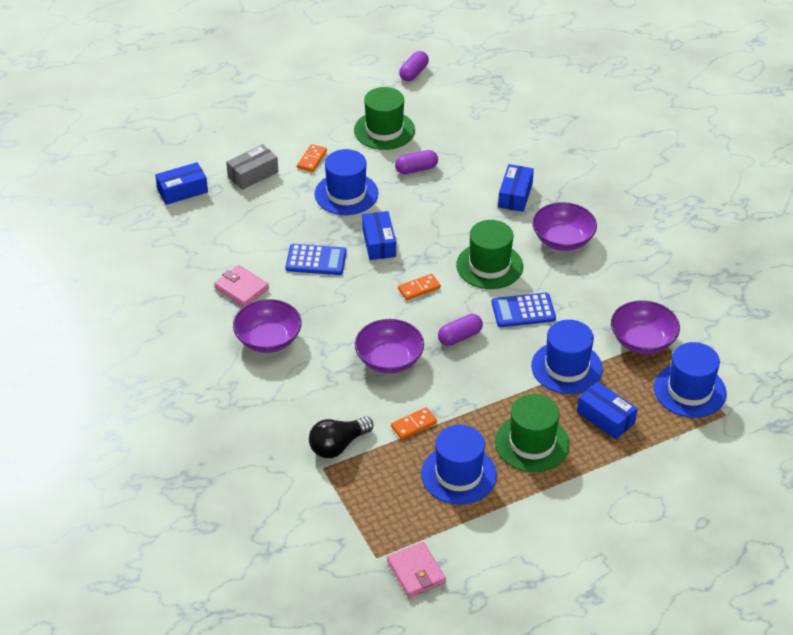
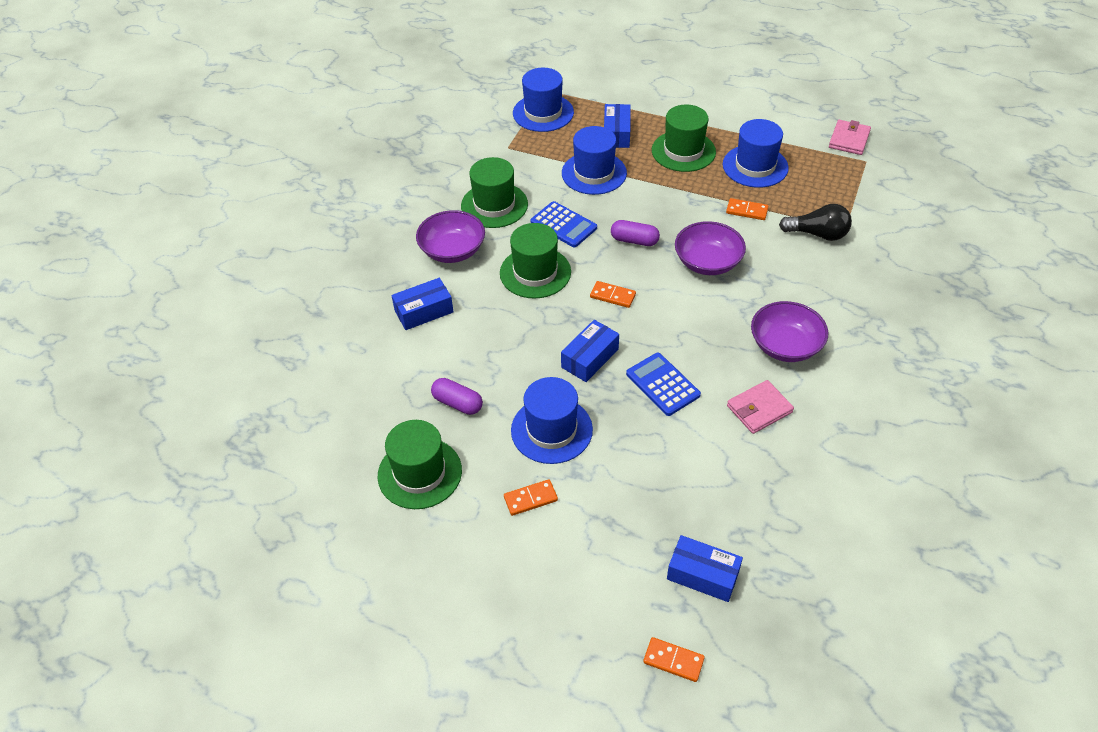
camera: 130 degrees left, 5 degrees up
pink wallet [214,265,269,307] -> pink wallet turned 60 degrees clockwise [727,380,794,434]
grey box [226,144,278,190] -> none
purple capsule [399,51,429,81] -> none
purple bowl [611,300,680,354] -> none
none -> green hat [461,157,528,228]
none -> orange domino [643,637,705,682]

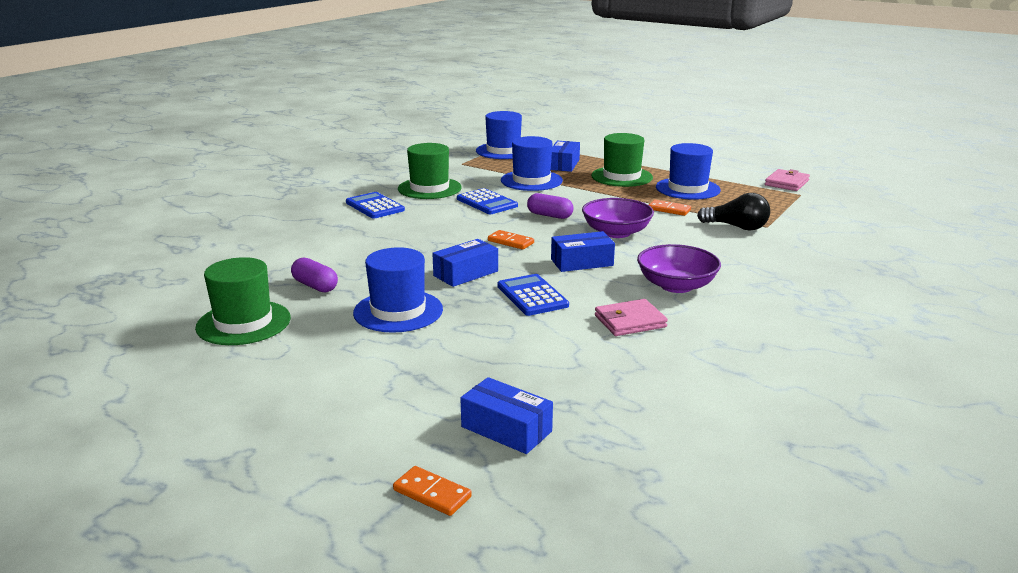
camera: 10 degrees right, 25 degrees down
blue box [391,278,454,330] -> blue box moved to [551,231,615,272]
purple bowl [416,210,485,263] -> blue calculator [346,192,405,219]
green hat [500,223,571,299] -> none
orange domino [504,479,558,516] -> none

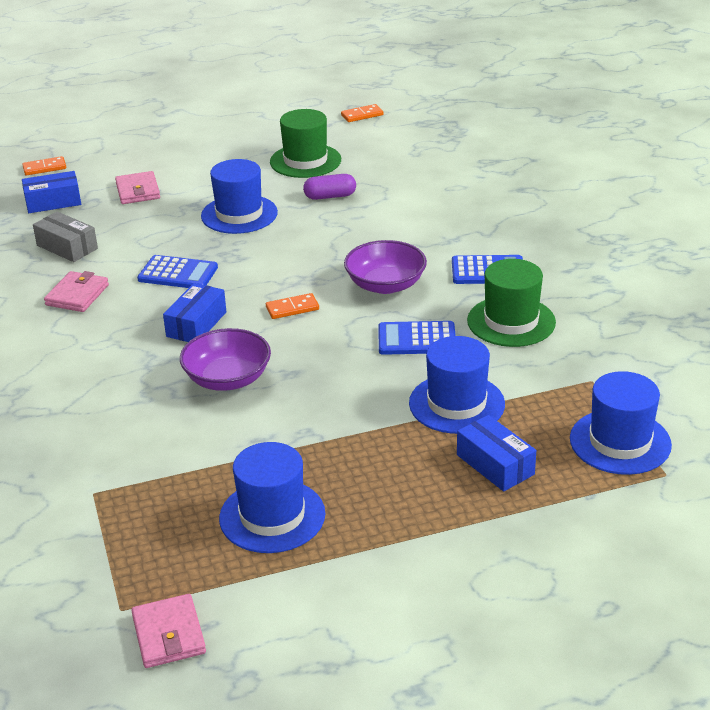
camera: 130 degrees right, 10 degrees up
blue box [432,239,498,287] -> none
purple capsule [527,193,573,219] -> none
green hat [591,133,653,187] -> none
purple bowl [637,244,721,293] -> purple bowl moved to [344,240,427,294]
orange domino [649,200,691,216] -> orange domino moved to [341,104,383,122]
black light bulb [697,193,770,231] -> none
none -> grey box [33,211,98,262]
none -> pink wallet [115,171,160,204]

